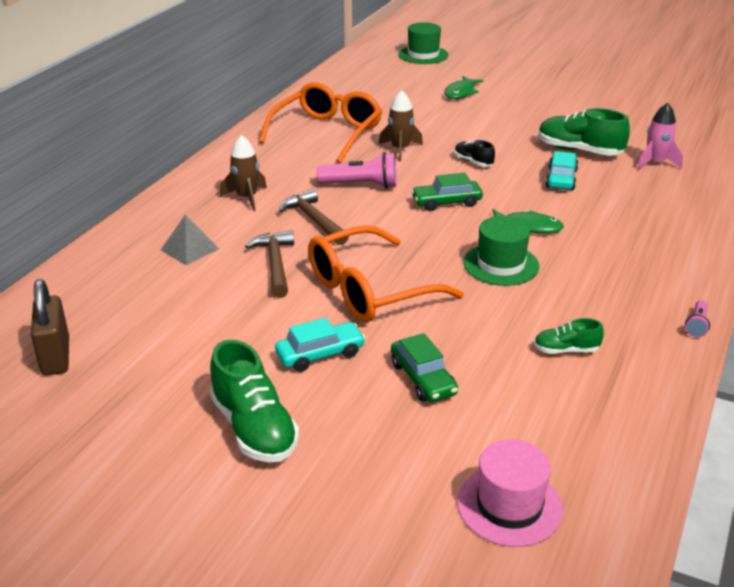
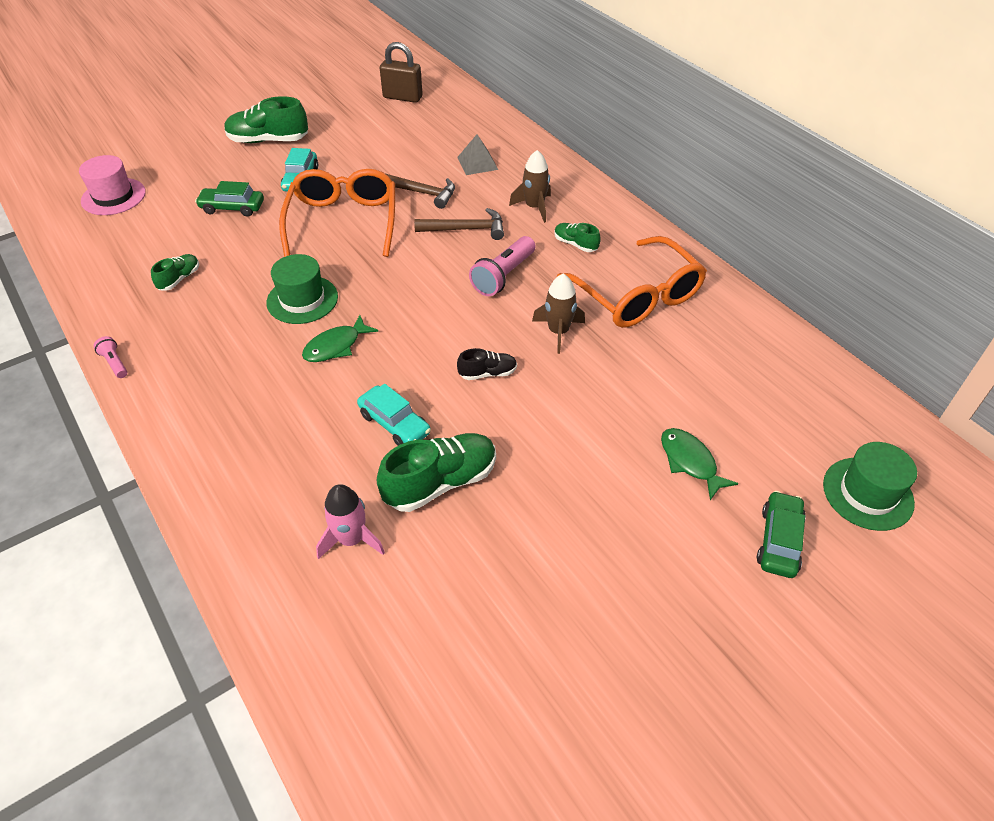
camera: 120 degrees right, 15 degrees up
green car [411,173,483,211] -> green car moved to [757,491,806,578]
none -> green shoe [555,223,601,252]

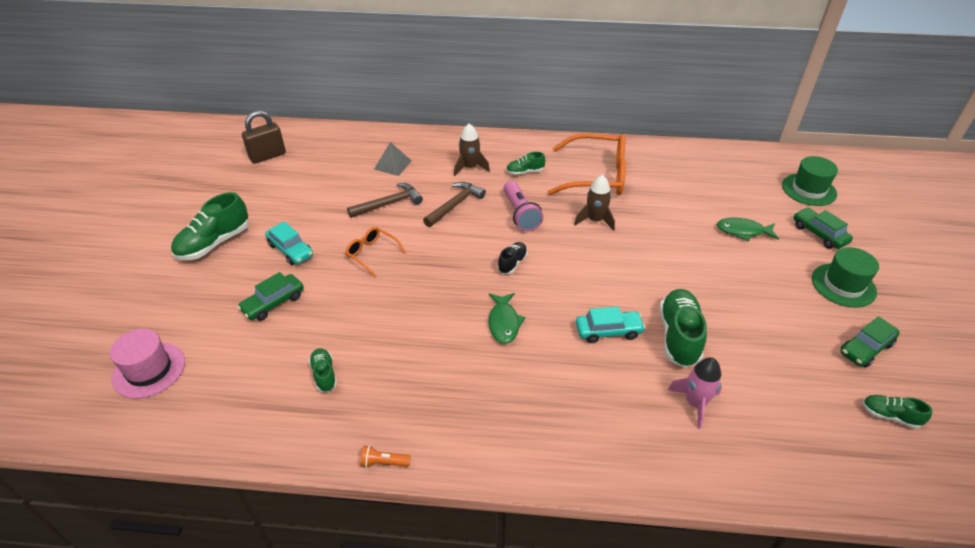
camera: 50 degrees left, 5 degrees down
pink flashlight [94,336,127,378] -> orange flashlight [360,445,410,468]
green hat [266,254,338,324] -> green hat moved to [812,247,879,308]
orange glasses [279,169,395,257] -> orange glasses [345,227,406,277], size x0.49
black shoe [457,348,517,380] -> black shoe moved to [497,242,528,274]
none -> green car [841,316,900,367]
none -> green shoe [862,395,933,429]

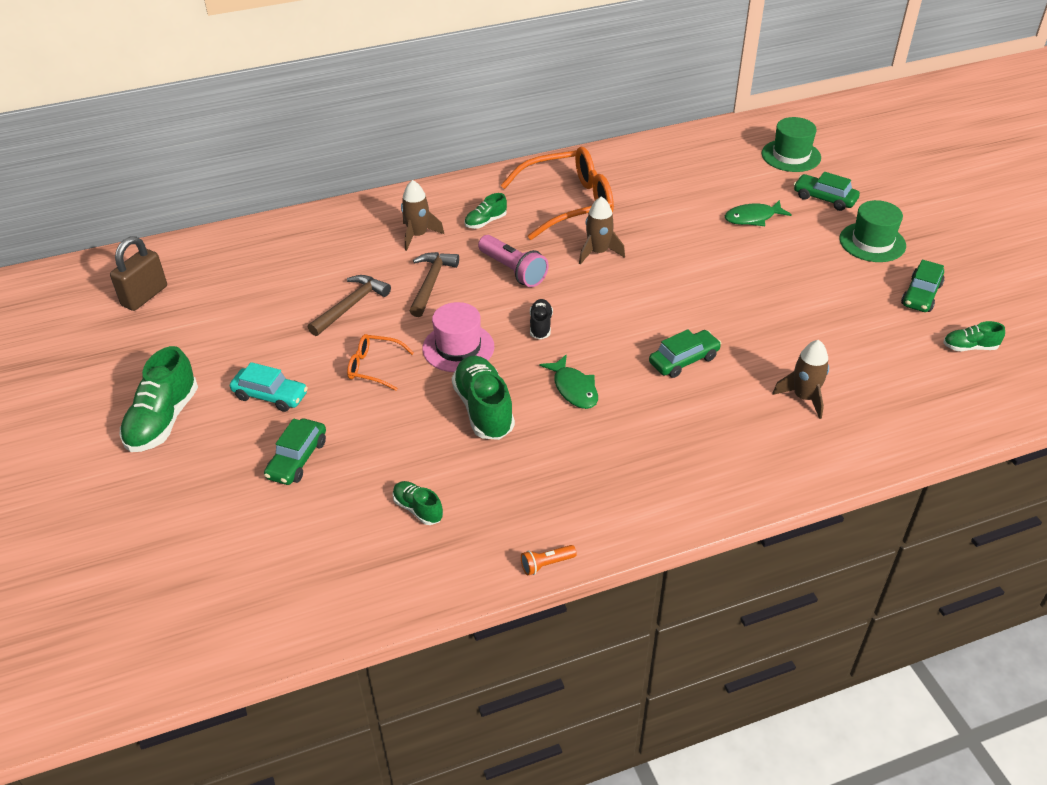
camera: 25 degrees left, 0 degrees up
pink hat [110,329,185,399] -> pink hat moved to [422,302,494,372]
grey pyramid [374,142,412,176] -> none
turquoise car [576,307,645,343] -> green car [649,329,721,378]
green shoe [659,289,707,368] -> green shoe moved to [452,355,515,440]
pink rocket [668,357,722,429] -> brown rocket [772,340,829,419]

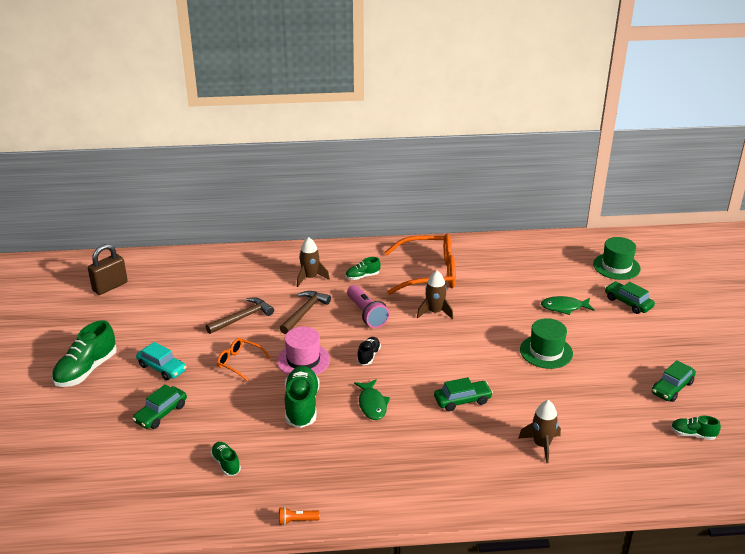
camera: 15 degrees right, 10 degrees down
green hat [839,200,906,262] -> green hat moved to [520,318,573,369]

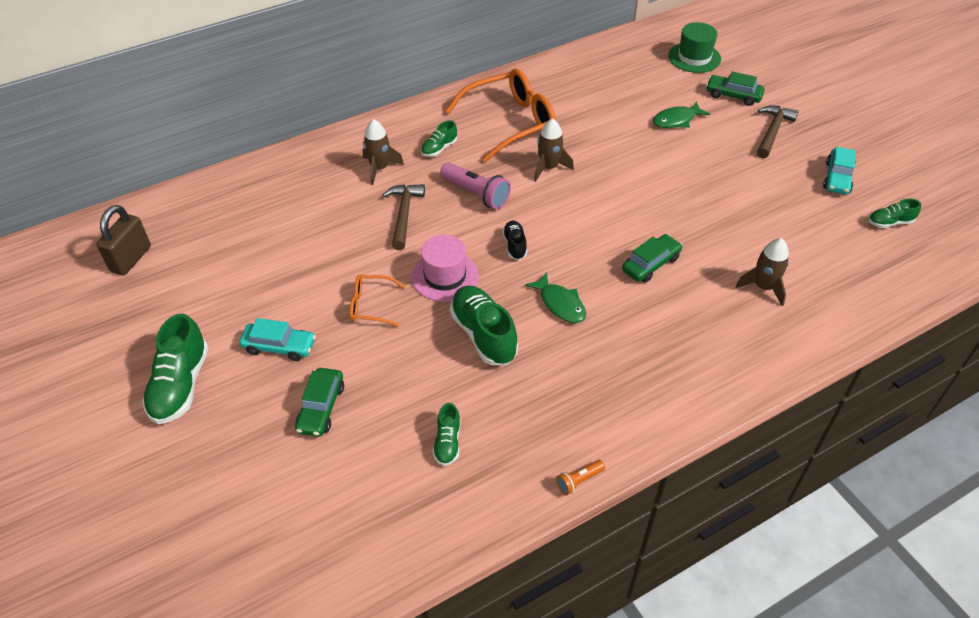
camera: 25 degrees left, 15 degrees up
brown hammer [206,297,274,334] -> brown hammer moved to [757,105,799,159]
green shoe [211,442,241,476] -> green shoe turned 120 degrees counterclockwise [433,403,461,466]
green hat [520,318,573,369] -> none
green car [652,360,696,402] -> turquoise car [823,147,856,194]

